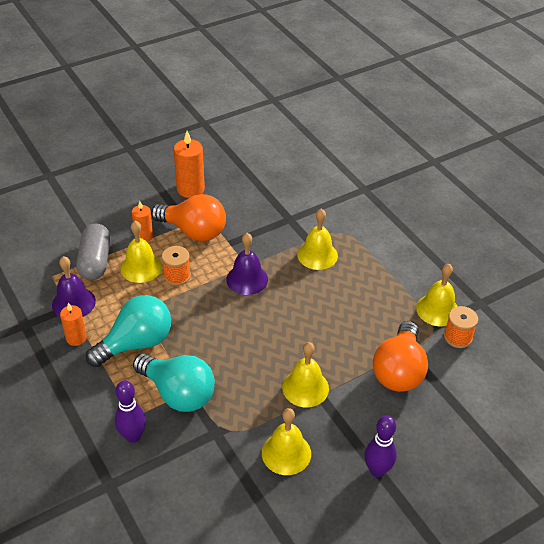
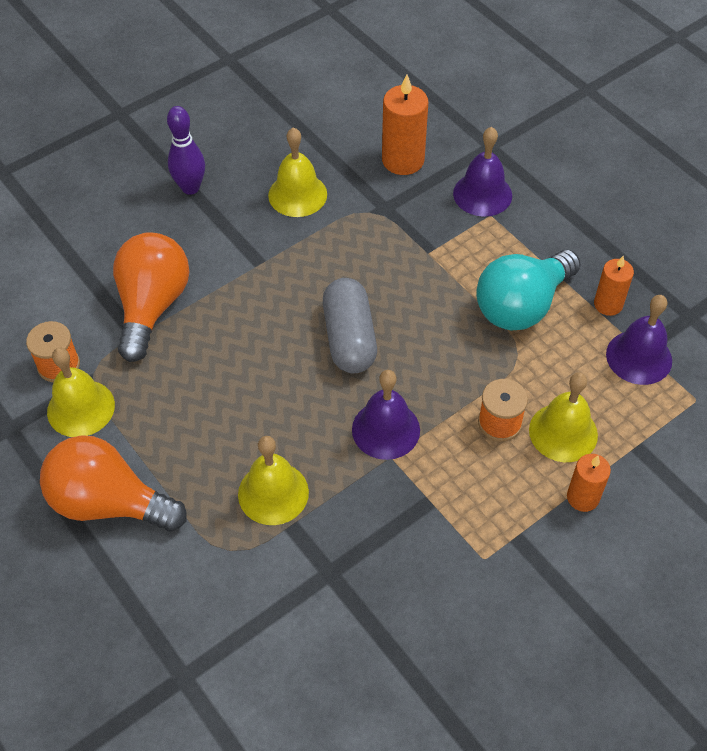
camera: 175 degrees right, 10 degrees up
grey capsule [76,223,111,280] -> grey capsule moved to [323,278,377,373]
purple bowling pin [115,380,146,443] -> purple bell [453,127,512,217]
turquoise light bulb [133,354,215,412] -> none
orange light bulb [151,194,226,241] -> orange light bulb moved to [40,435,187,532]
orange candle [174,131,205,198] -> orange candle moved to [382,74,428,175]
yellow bell [282,342,329,407] -> none

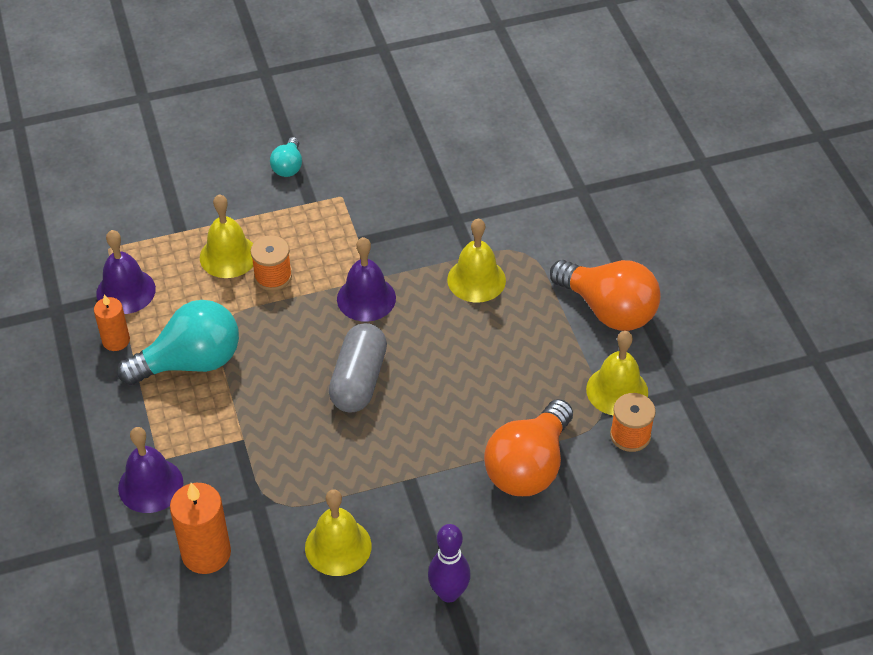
camera: 160 degrees left, 5 degrees down
orange candle [567,454,611,512] -> none
none -> turquoise light bulb [270,137,302,177]

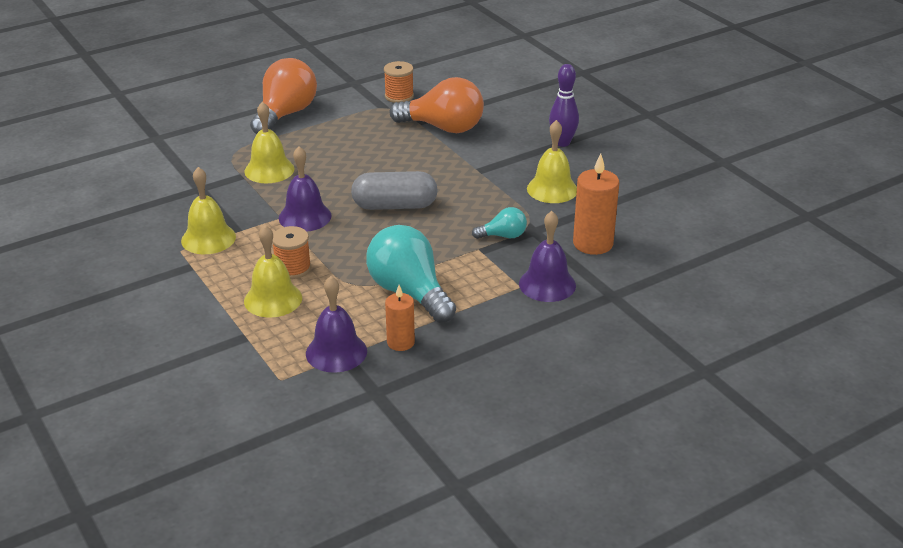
camera: 105 degrees left, 15 degrees down
turquoise light bulb [270,137,302,177] -> turquoise light bulb moved to [472,207,527,239]
yellow bell [586,331,648,415] -> yellow bell moved to [181,167,236,254]

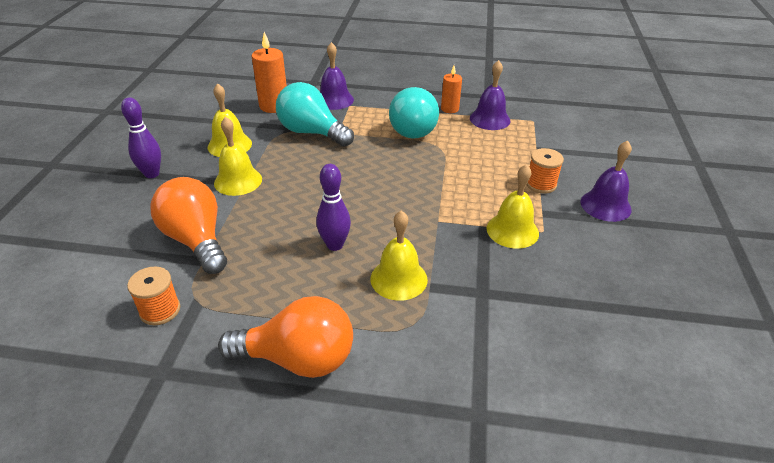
camera: 140 degrees left, 5 degrees up
yellow bell [244,225,302,318] -> yellow bell moved to [214,117,262,196]
orange light bulb [250,58,317,134] -> orange light bulb turned 150 degrees counterclockwise [218,296,353,378]
orange spool [272,226,311,279] -> orange spool moved to [526,148,564,193]
purple bell [279,146,332,232] -> purple bell moved to [581,141,632,222]
grey capsule [351,171,438,210] -> none
turquoise light bulb [472,207,527,239] -> turquoise light bulb [276,82,354,147], size x2.01
none -> purple bowling pin [316,164,351,251]

